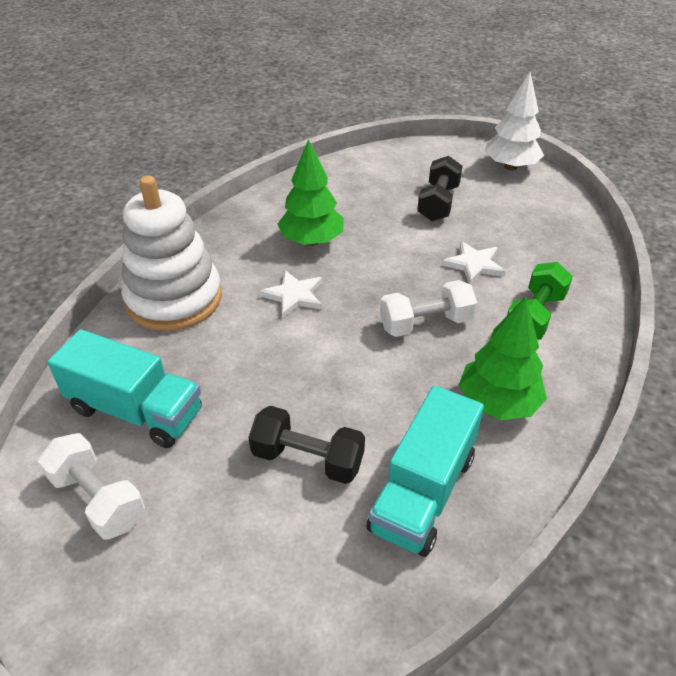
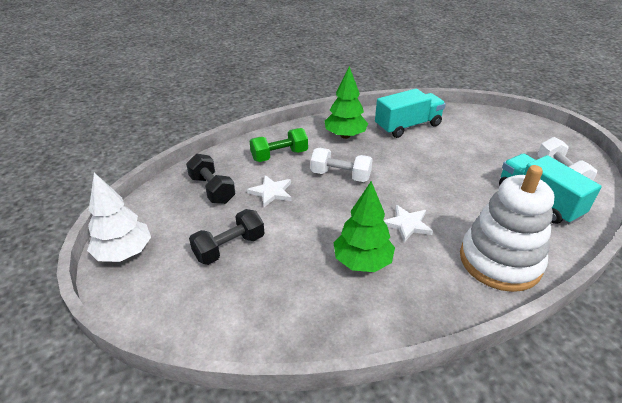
camera: 145 degrees left, 5 degrees down
black dumbbell [248,406,365,484] -> black dumbbell moved to [186,154,235,204]

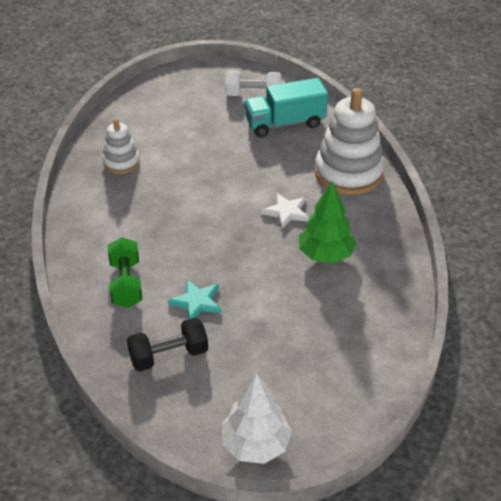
camera: 75 degrees left, 5 degrees up
black dumbbell [189,209,264,265] -> none
white star [247,175,292,207] -> turquoise star [168,279,222,319]
white dumbbell [311,148,373,182] -> none
green tree [325,66,368,139] -> none
turquoise truck [375,89,446,138] -> white stacking toy [103,118,140,174]

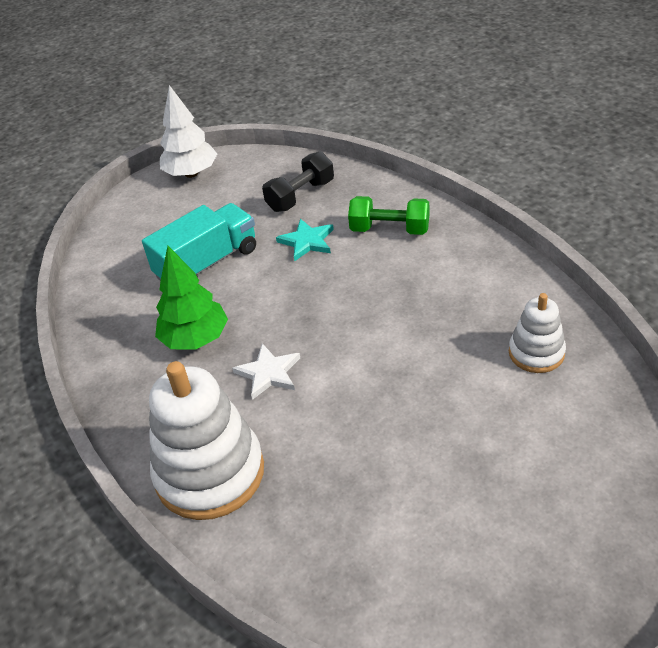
camera: 160 degrees right, 0 degrees up
green dumbbell [108,237,142,308] -> green dumbbell turned 45 degrees counterclockwise [348,196,429,235]
white dumbbell [225,71,281,96] -> none
turquoise truck [244,78,328,137] -> turquoise truck moved to [142,203,256,281]

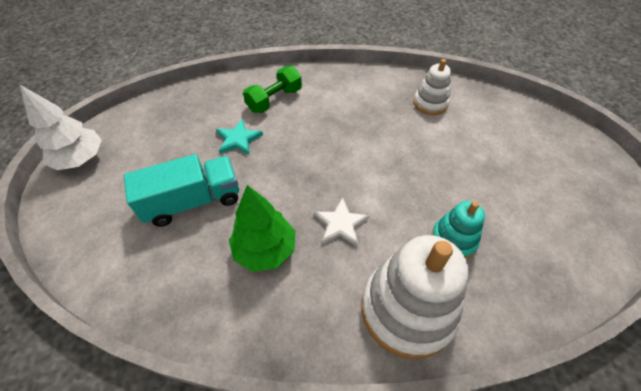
camera: 60 degrees left, 10 degrees up
turquoise truck [142,203,256,281] -> turquoise truck turned 75 degrees clockwise [124,154,239,227]
black dumbbell [262,152,334,212] -> none
none -> turquoise stacking toy [431,201,485,259]

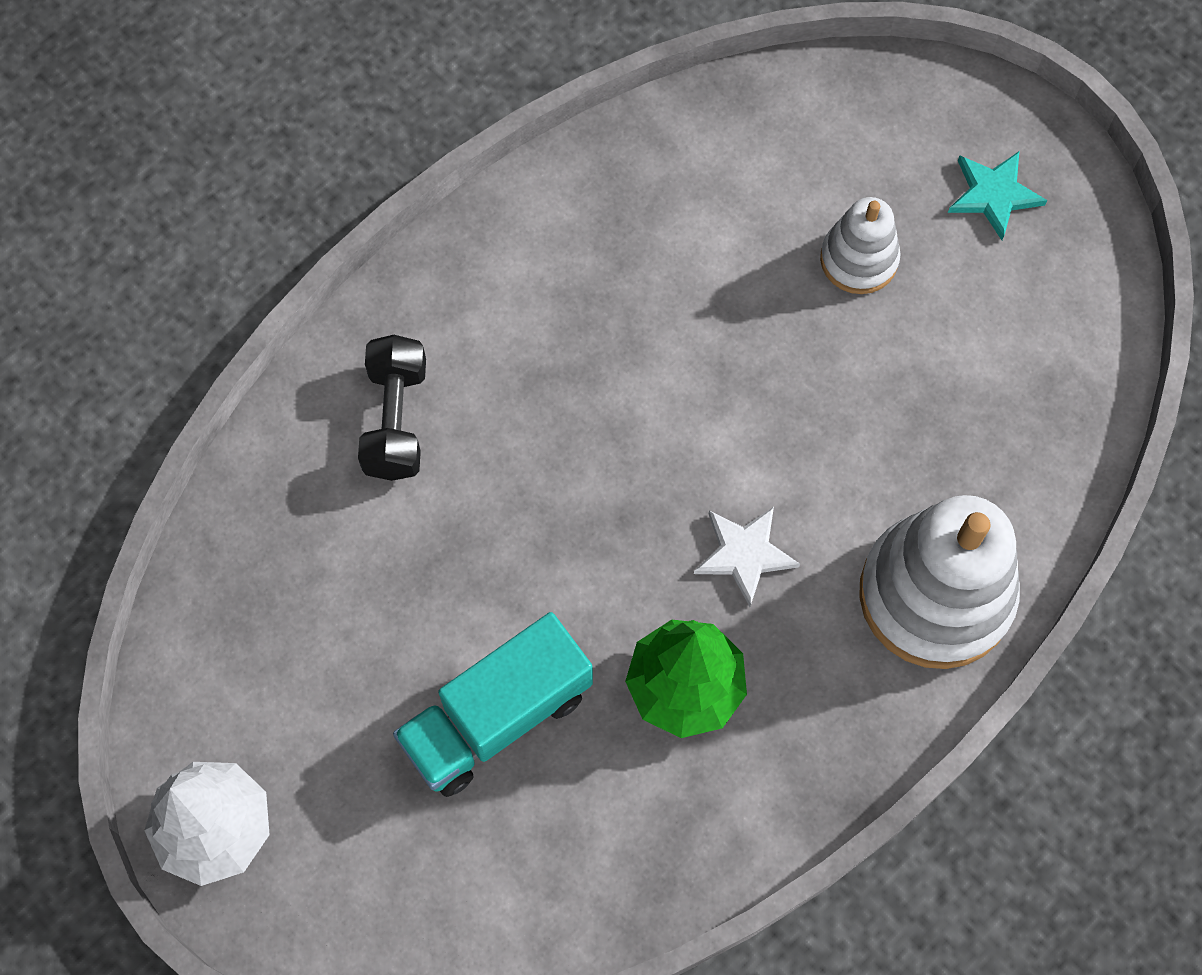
camera: 45 degrees left, 15 degrees up
turquoise truck [124,154,239,227] -> turquoise truck turned 150 degrees counterclockwise [393,612,593,797]
turquoise star [216,119,263,155] -> turquoise star moved to [948,152,1047,240]
green dumbbell [243,66,302,113] -> black dumbbell [358,335,426,481]
white stacking toy [413,59,451,115] -> white stacking toy moved to [820,197,901,294]
turquoise stacking toy [431,201,485,259] -> none

